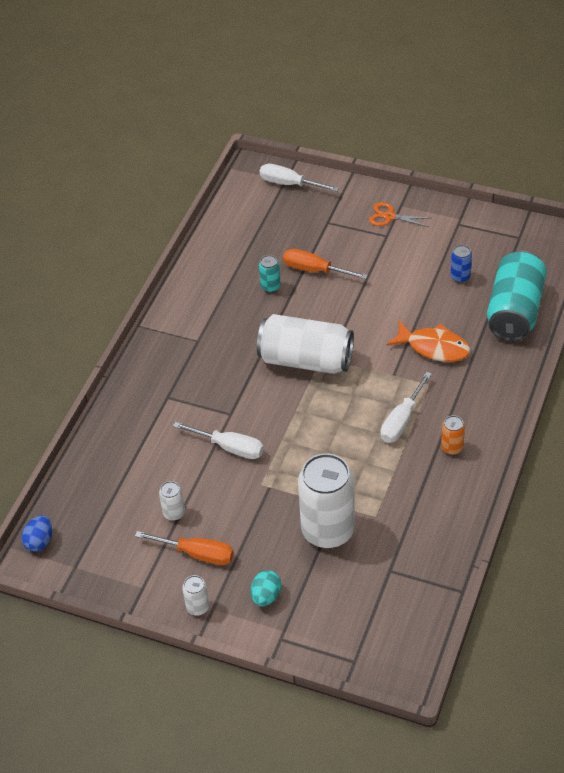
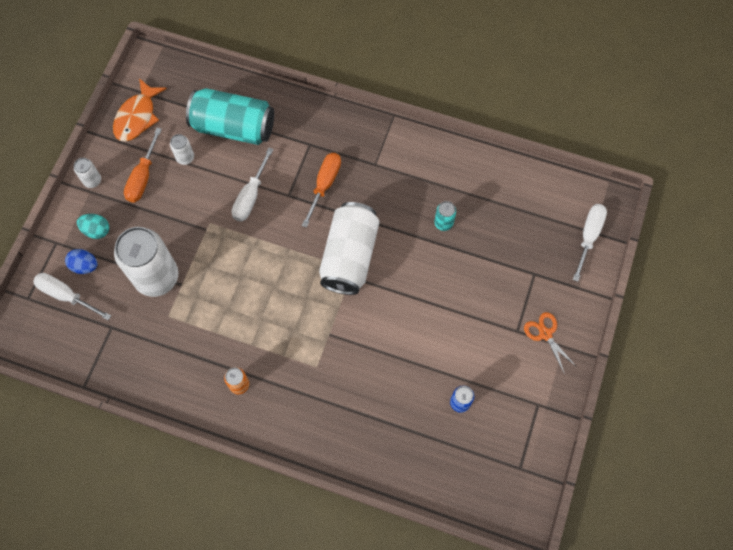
camera: 85 degrees right, 20 degrees up
blue egg [21,516,52,552] -> blue egg moved to [65,249,97,274]
orange screwdriver [283,249,368,279] -> orange screwdriver moved to [302,153,341,228]
orange scissors [369,202,429,227] -> orange scissors turned 45 degrees counterclockwise [524,312,577,374]
white screwdriver [381,372,432,443] -> white screwdriver moved to [33,273,111,320]
orange fish [387,321,470,362] -> orange fish moved to [113,78,167,141]
turquoise can [487,250,547,341] -> turquoise can moved to [186,88,274,145]

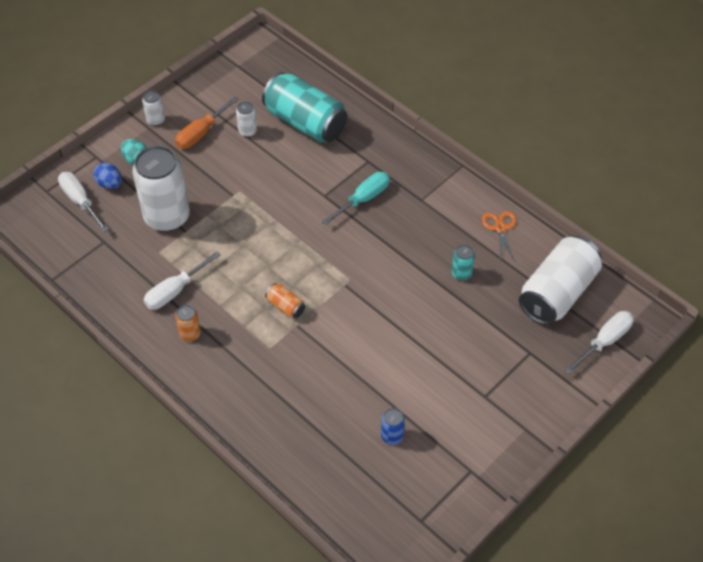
camera: 25 degrees right, 15 degrees down
orange fish [113,78,167,141] -> none
white screwdriver [232,148,274,222] -> white screwdriver moved to [144,251,221,310]
orange screwdriver [302,153,341,228] -> turquoise screwdriver [322,172,390,226]
white can [319,202,379,295] -> white can moved to [519,236,602,325]
orange scissors [524,312,577,374] -> orange scissors moved to [482,211,516,263]
none -> orange can [265,283,305,318]

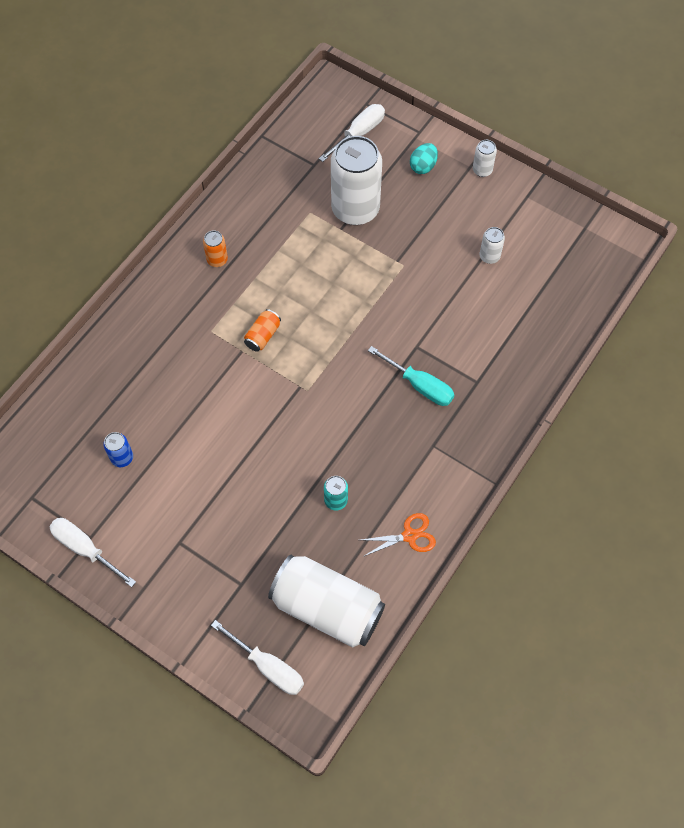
camera: 80 degrees right, 10 degrees up
blue egg [93,163,122,189] -> none
white screwdriver [144,251,221,310] -> white screwdriver moved to [50,518,136,587]
orange screwdriver [175,96,239,149] -> none
turquoise can [262,72,347,143] -> none

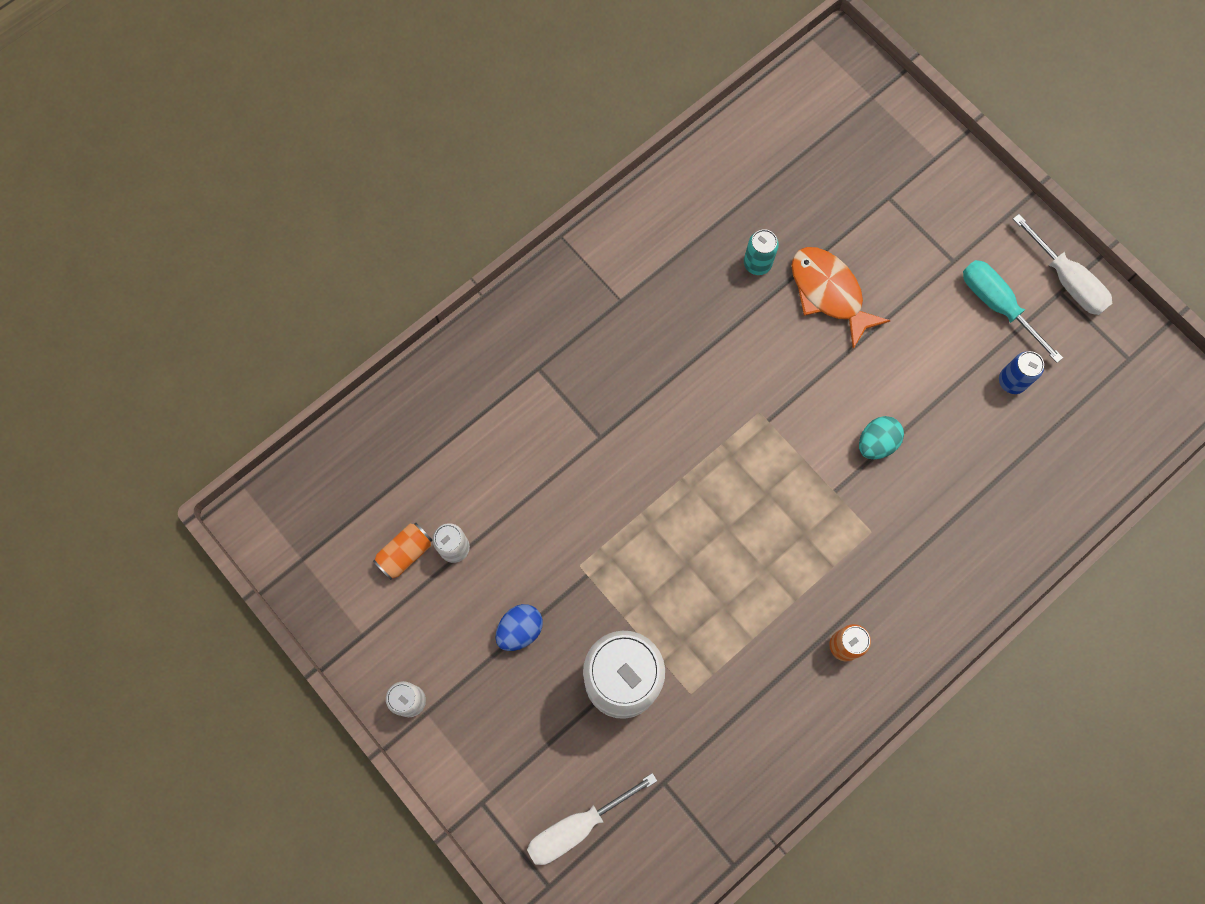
camera: 165 degrees left, 10 degrees up
white screwdriver [211,620,304,695] -> none
orange can [244,309,281,352] -> orange can moved to [373,523,432,580]
white can [268,555,385,647] -> none
orange scissors [361,513,436,556] -> none
turquoise screwdriver [368,346,454,406] -> turquoise screwdriver moved to [963,260,1063,363]
turquoise egg [410,143,438,174] -> turquoise egg moved to [859,416,904,459]
none -> blue egg [496,604,543,651]
none -> orange fish [791,247,891,349]

